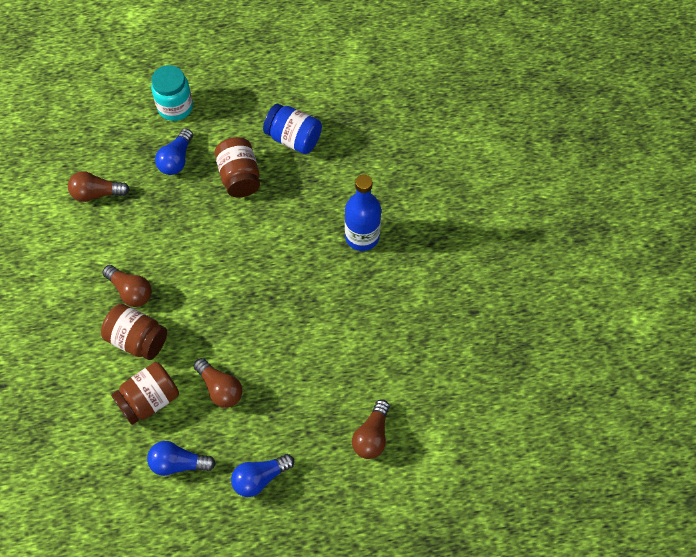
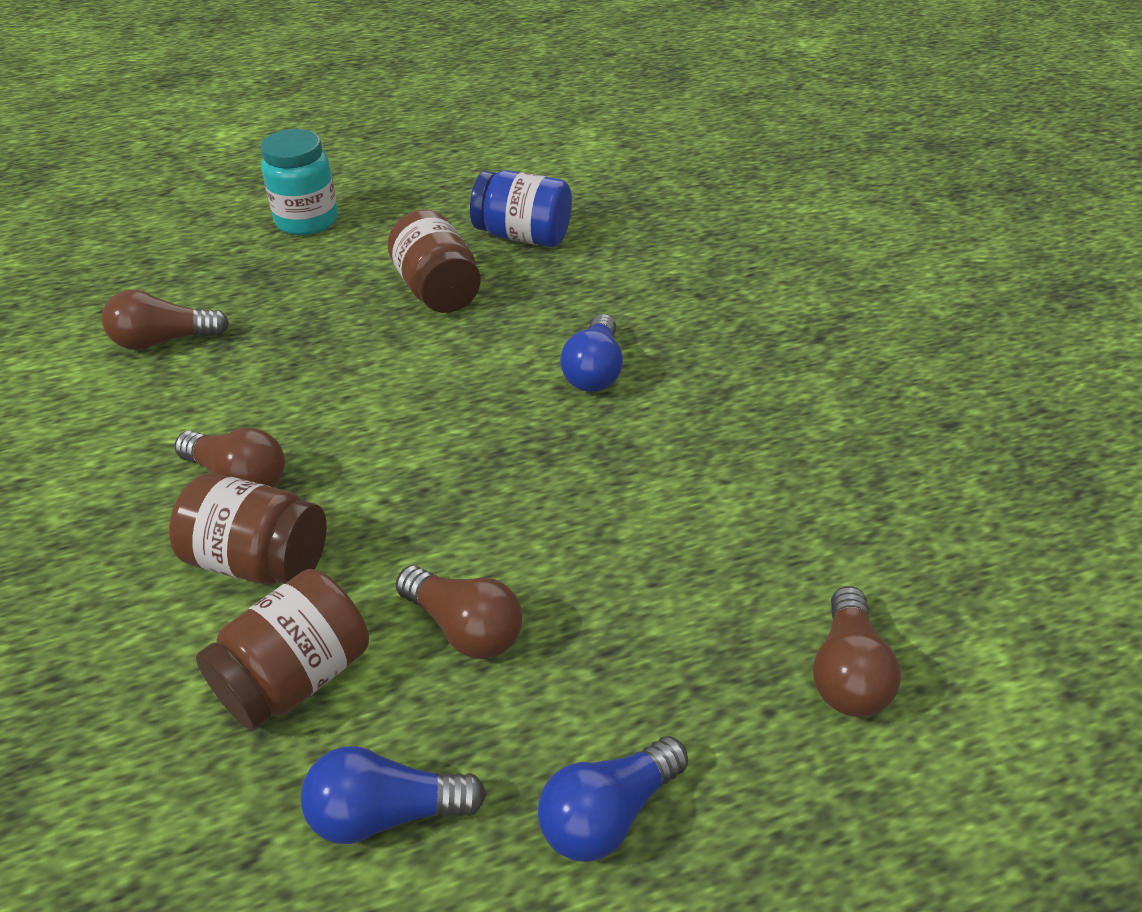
camera: 10 degrees left, 20 degrees down
blue light bulb [155,128,193,175] -> blue light bulb moved to [560,314,623,392]
blue bottle [345,174,381,251] -> none

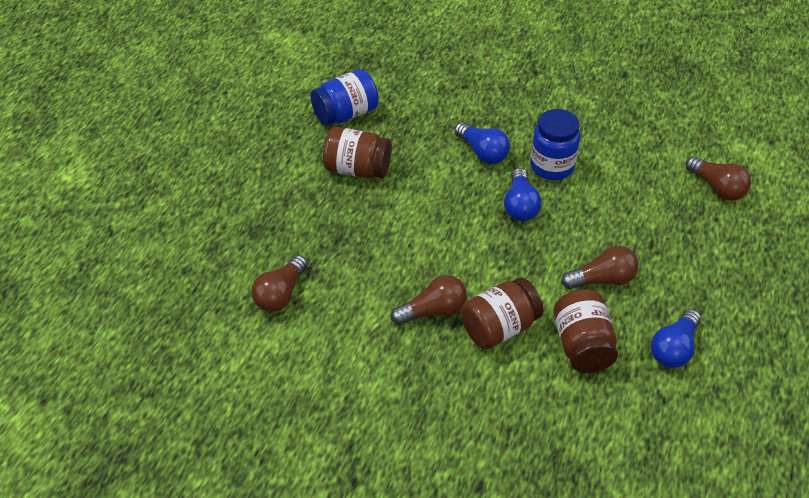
camera: 50 degrees left, 5 degrees up
turquoise jar [261,129,338,236] -> none
blue light bulb [538,736,688,862] -> blue light bulb moved to [504,168,542,221]
none -> blue jar [530,109,580,180]

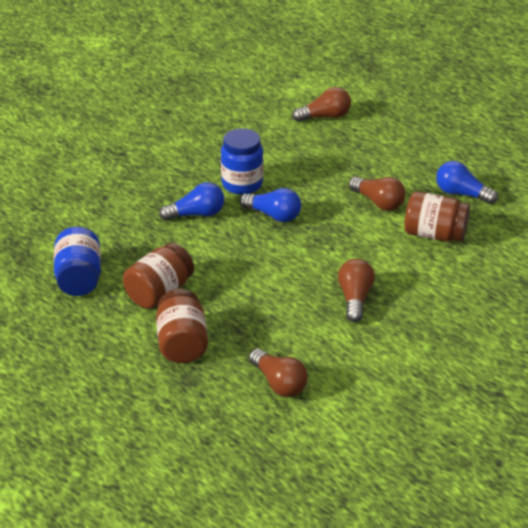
camera: 65 degrees left, 10 degrees down
brown jar [461,278,544,349] -> brown jar moved to [156,289,208,363]
brown light bulb [561,246,638,289] -> brown light bulb turned 120 degrees clockwise [349,177,405,211]
blue light bulb [651,309,701,368] -> blue light bulb turned 150 degrees clockwise [436,161,498,204]

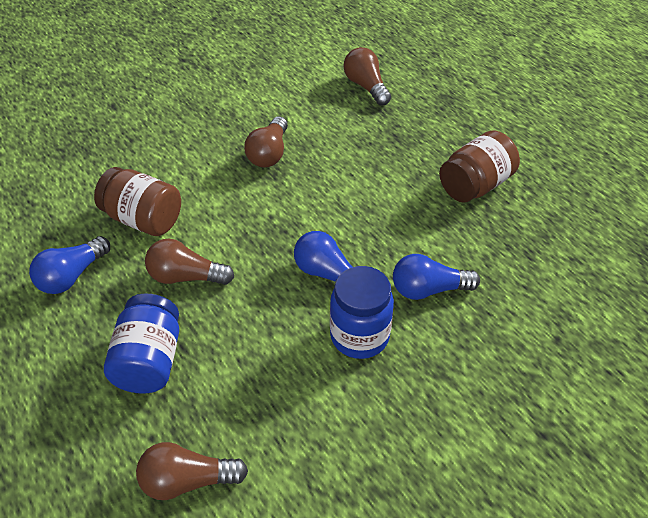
camera: 170 degrees left, 10 degrees up
blue jar [54,227,101,296] -> blue jar moved to [104,294,179,394]
brown jar [156,289,208,363] -> none
brown light bulb [349,177,405,211] -> brown light bulb turned 45 degrees counterclockwise [145,239,234,285]
blue light bulb [436,161,498,204] -> blue light bulb turned 90 degrees clockwise [29,236,110,294]

